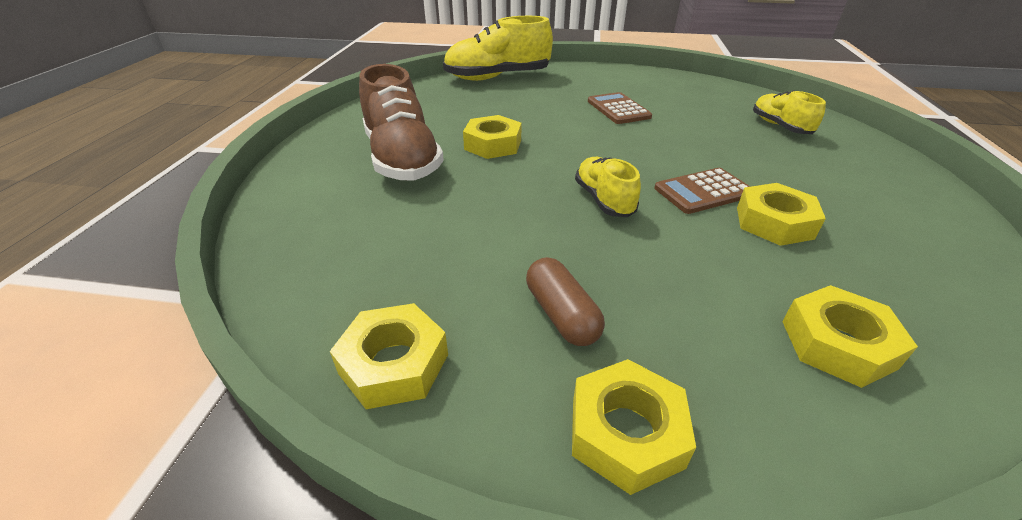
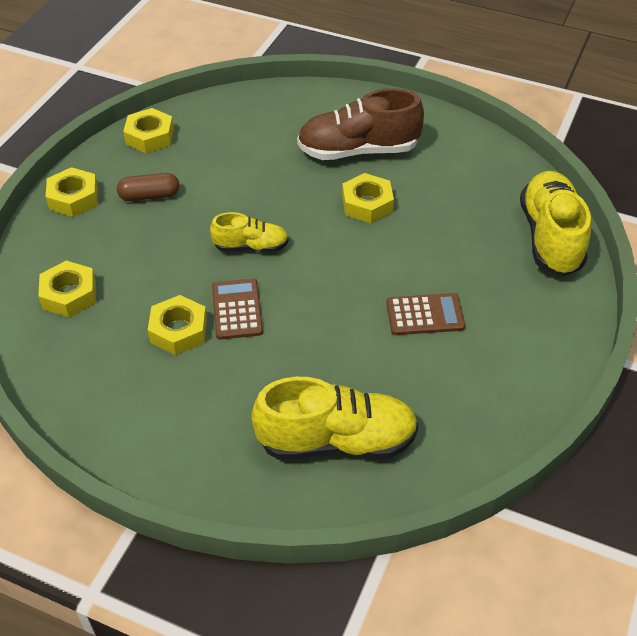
camera: 105 degrees right, 10 degrees up
yellow shoe [753,90,826,134] -> yellow shoe [251,377,419,460], size x1.78

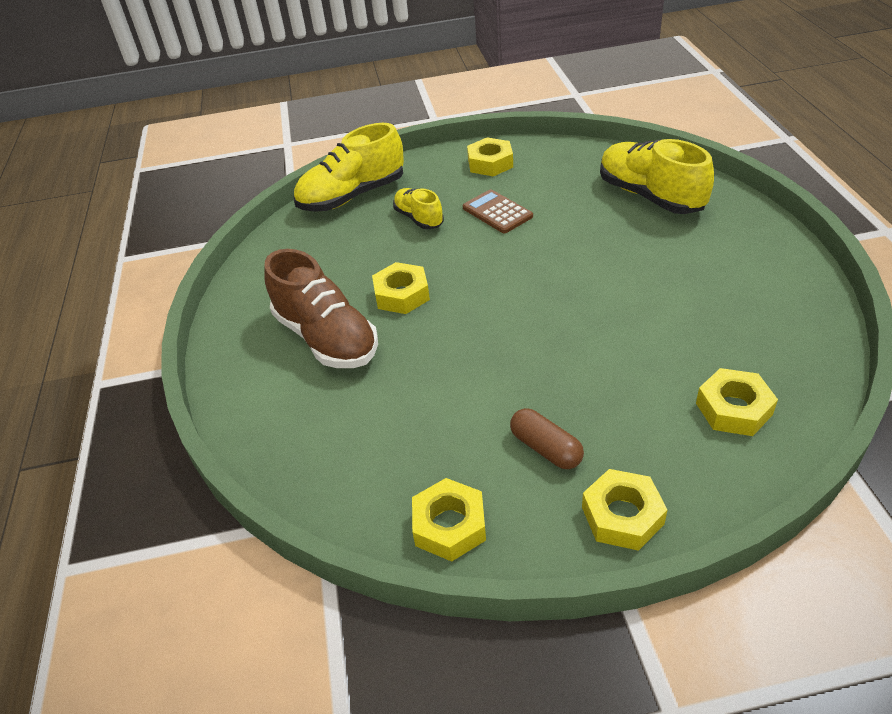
camera: 120 degrees left, 5 degrees down
yellow nut [148,295,207,355] -> yellow nut moved to [467,137,513,176]
yellow shoe [210,212,289,252] -> yellow shoe moved to [393,188,444,229]
brown calculator [212,279,263,340] -> none

